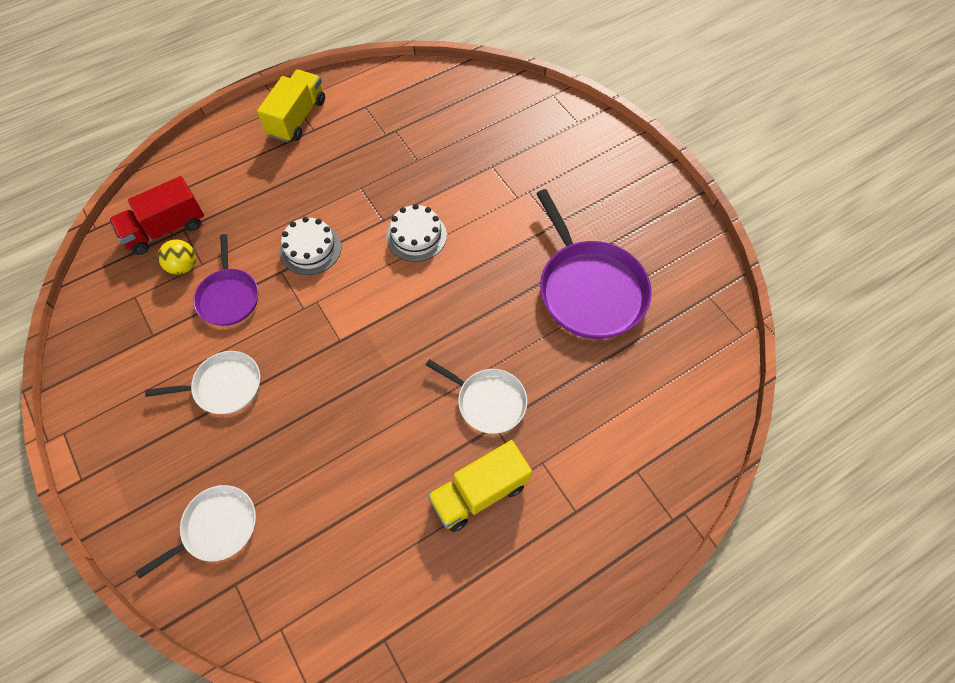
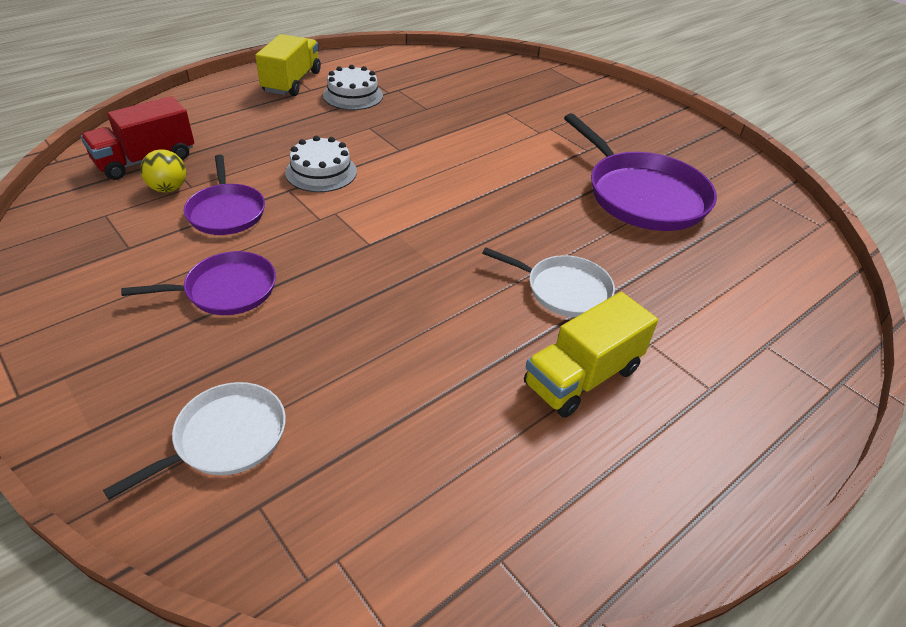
camera: 10 degrees left, 20 degrees down
white pan [145,351,260,414] -> purple pan [121,251,276,315]
white cake [386,204,447,262] -> white cake moved to [323,65,383,110]

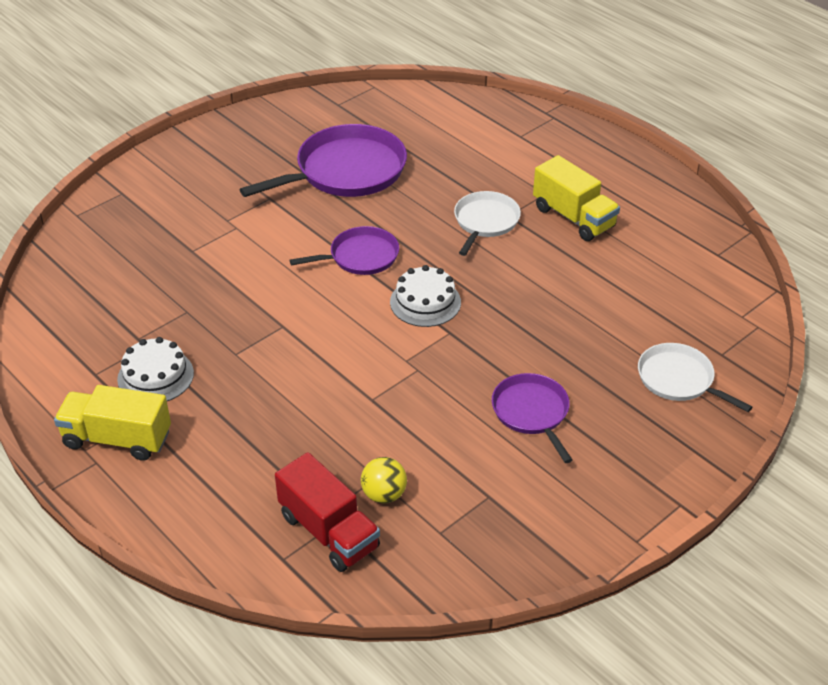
camera: 90 degrees left, 0 degrees up
purple pan [184,155,265,235] -> purple pan moved to [290,226,399,275]
white cake [285,136,357,192] -> white cake moved to [390,265,461,327]

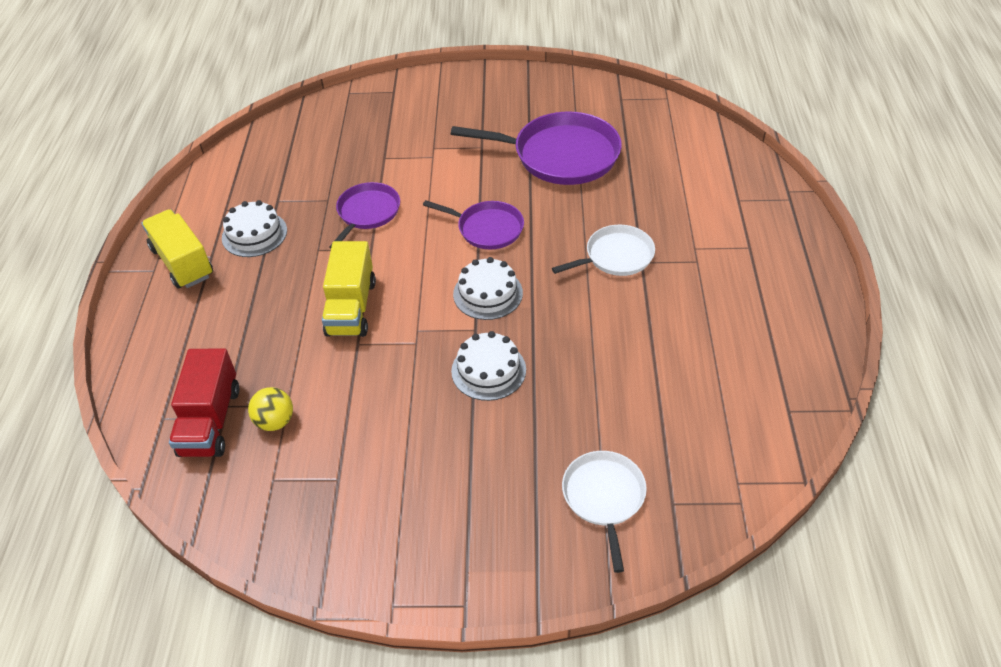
camera: 45 degrees right, 5 degrees up
purple pan [492,373,572,463] -> purple pan moved to [329,182,400,248]
yellow truck [533,155,620,241] -> yellow truck moved to [322,241,376,337]
none -> white cake [451,331,526,401]

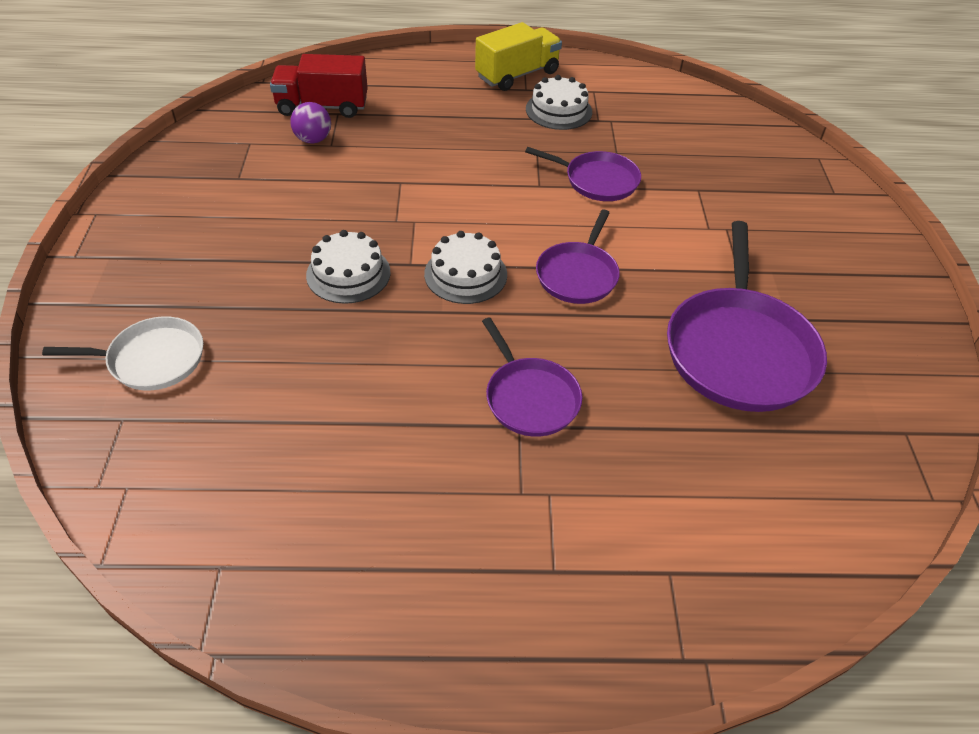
camera: 85 degrees right, 0 degrees up
yellow ball [248,387,293,431] -> purple ball [290,102,331,144]
yellow truck [322,241,376,337] -> none
white pan [552,225,655,276] -> purple pan [482,318,582,437]

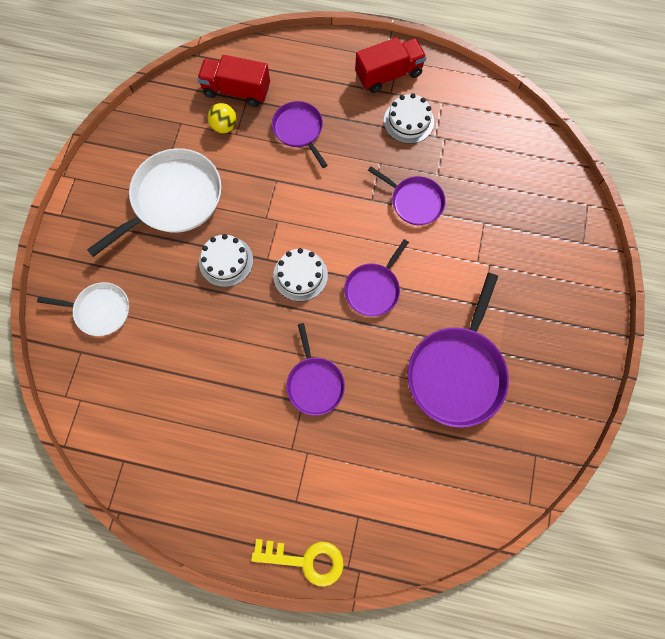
camera: 15 degrees right, 25 degrees up
purple ball [290,102,331,144] -> yellow ball [208,103,237,133]
yellow truck [475,22,562,91] -> red truck [355,37,426,93]
none -> white pan [87,148,222,257]
none -> yellow key [251,539,344,587]
none -> purple pan [272,101,327,168]

